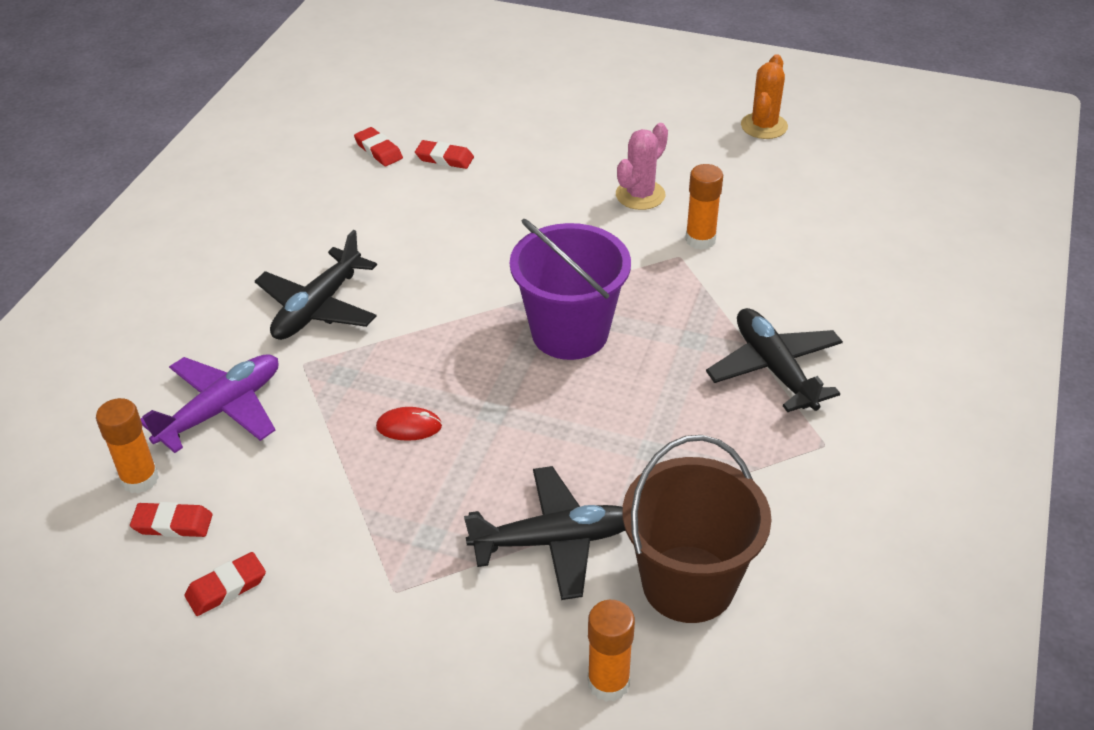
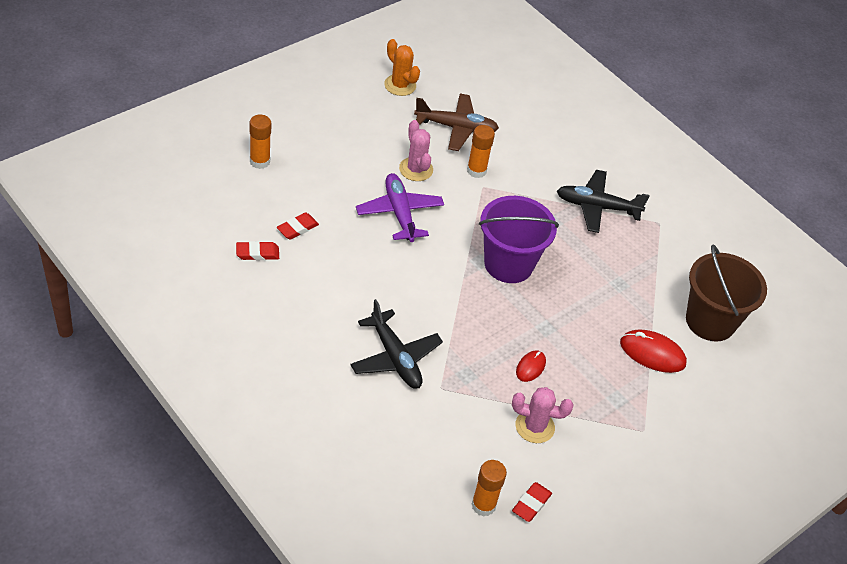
camera: 65 degrees left, 5 degrees up
purple plane [141,354,278,453] -> purple plane moved to [356,173,444,242]
red eraser [184,552,266,616] -> none
black plane [464,466,625,600] -> red mouse [620,329,687,373]
orange glue stick [588,600,635,702] -> orange glue stick moved to [249,114,271,169]
none -> brown plane [414,93,499,151]
none -> pink cactus [512,387,573,443]

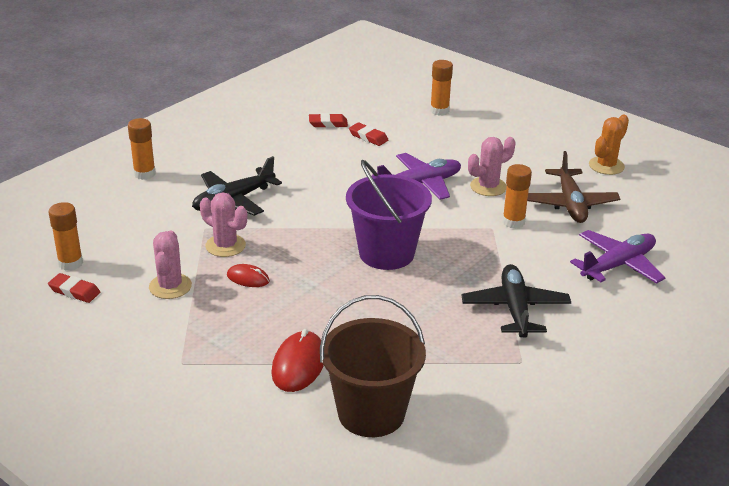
camera: 85 degrees right, 15 degrees down
red eraser [236,241,279,260] -> red eraser turned 75 degrees counterclockwise [309,113,348,128]
none -> orange glue stick [128,118,156,180]
none -> pink cactus [200,193,247,257]
none -> purple plane [570,230,665,283]

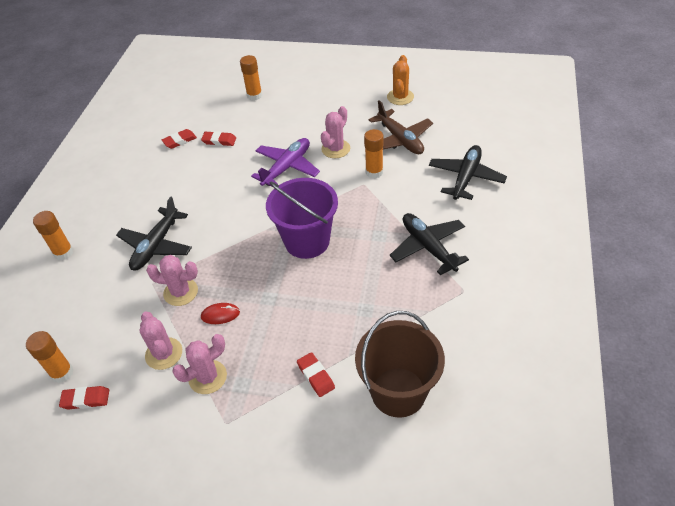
camera: 25 degrees left, 15 degrees up
red mouse [271,329,324,392] -> red eraser [297,352,335,397]
purple plane [570,230,665,283] -> black plane [429,145,507,200]
none -> pink cactus [172,334,227,394]

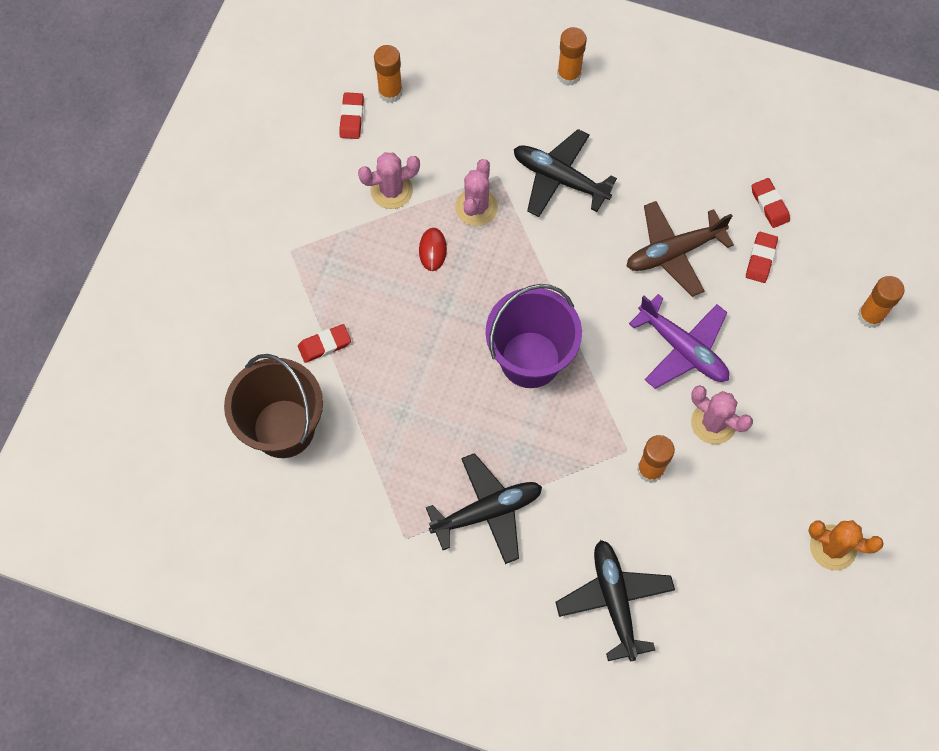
camera: 95 degrees right, 20 degrees up
pink cactus [172,334,227,394] -> none
brown plane [369,100,433,154] -> brown plane moved to [627,201,734,297]
black plane [429,145,507,200] -> black plane turned 135 degrees counterclockwise [555,540,675,662]

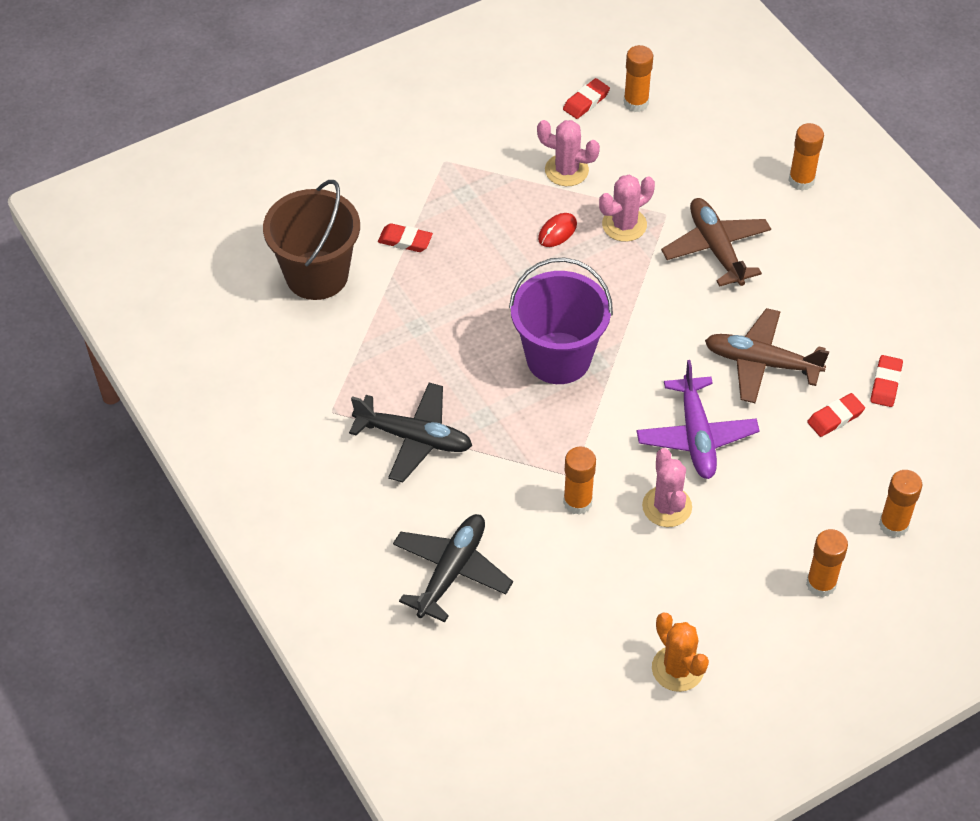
camera: 40 degrees right, 15 degrees down
black plane [514,129,617,217] -> brown plane [661,198,771,287]
none -> orange glue stick [806,529,848,597]

